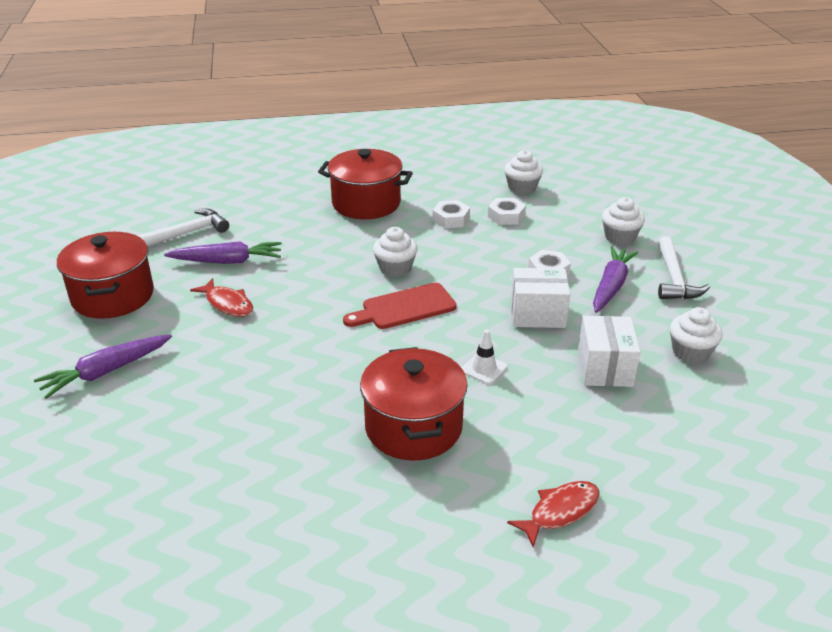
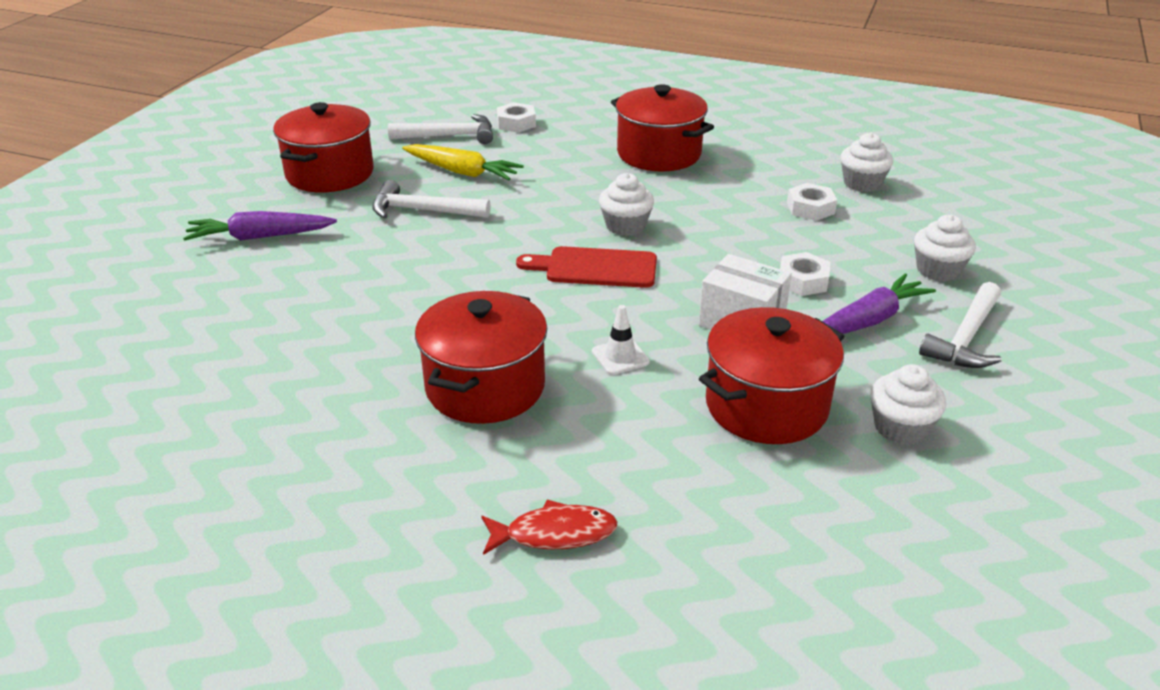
camera: 30 degrees right, 0 degrees up
purple carrot [164,241,282,264] -> yellow carrot [402,144,524,180]
red fish [190,278,253,317] -> white hammer [372,180,491,219]
white nut [433,200,470,228] -> white nut moved to [497,102,536,133]
white box [578,316,640,387] -> red pot [699,307,844,444]

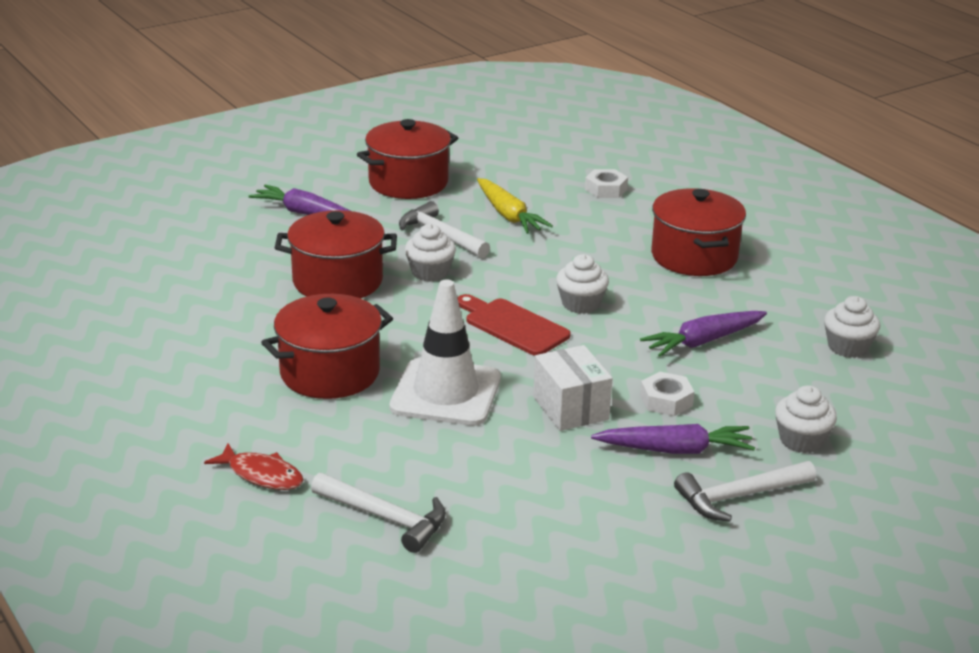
camera: 35 degrees right, 5 degrees down
white hammer [388,114,493,144] -> white hammer moved to [311,473,446,553]
white traffic cone [592,305,650,375] -> white traffic cone [389,280,501,426], size x2.37
red pot [699,307,844,444] -> red pot moved to [275,210,397,298]
white nut [787,183,837,221] -> none
white cupcake [870,364,946,445] -> white cupcake moved to [405,224,456,282]
none -> purple carrot [640,311,767,357]

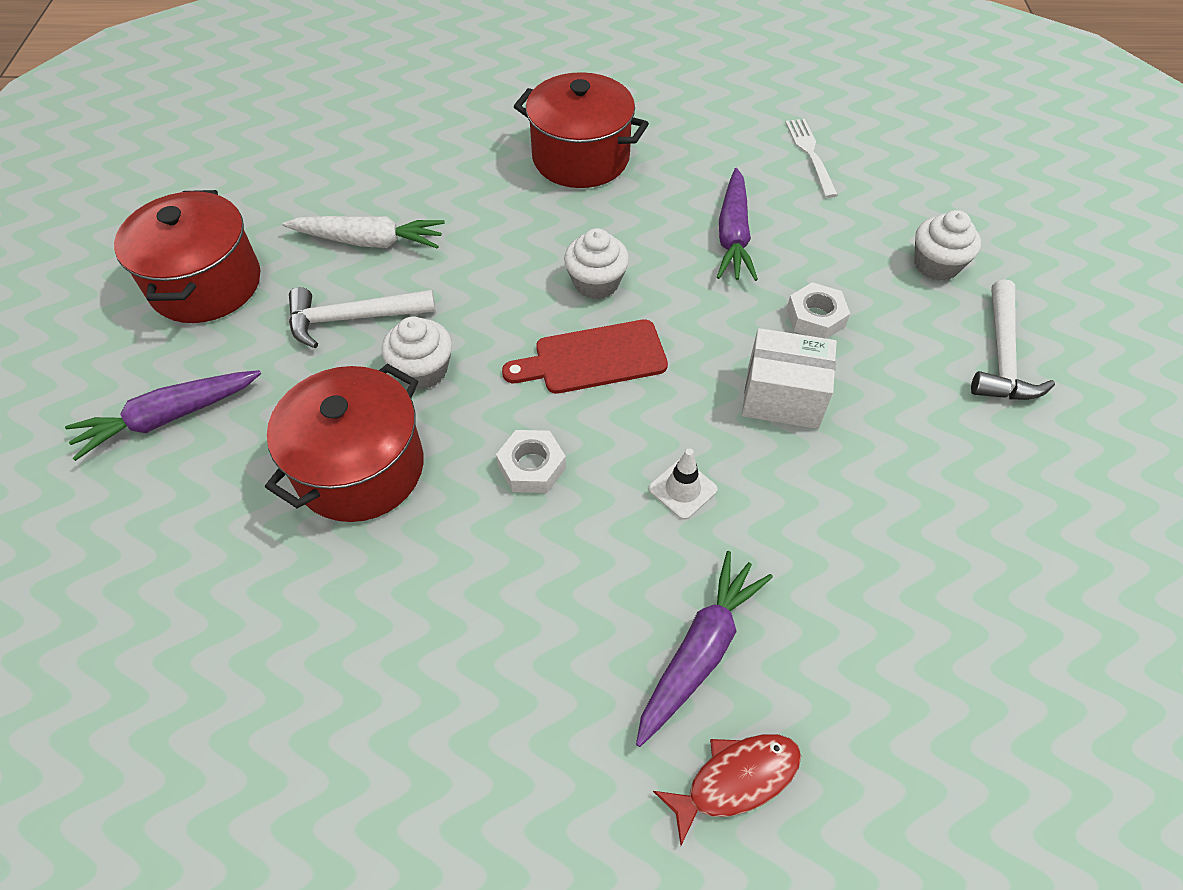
camera: 55 degrees left, 25 degrees up
red pot [261,294,393,399] -> none
white hammer [311,473,446,553] -> none
white traffic cone [389,280,501,426] -> white traffic cone [649,449,718,520], size x0.42
yellow carrot [477,178,553,234] -> white carrot [282,216,445,249]
white nut [585,169,628,198] -> white nut moved to [496,430,566,493]
purple carrot [591,424,755,454] -> purple carrot moved to [636,551,773,747]
white cupcake [824,296,880,358] -> white fork [785,119,838,198]

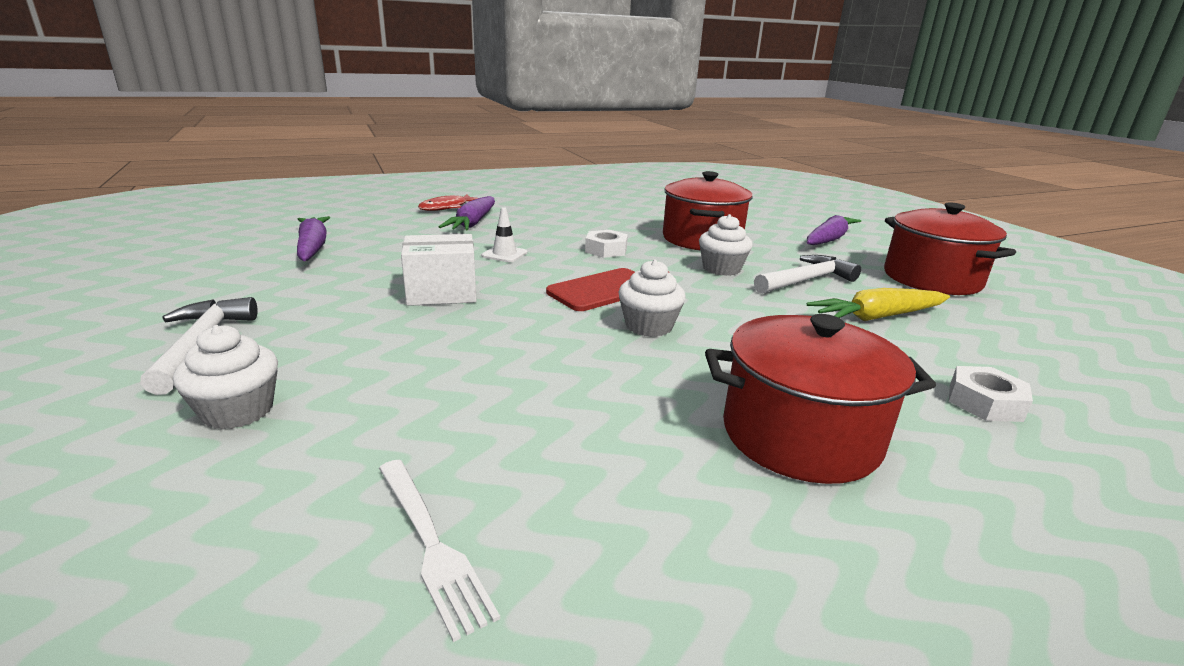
camera: 155 degrees right, 30 degrees down
white carrot [282,216,445,249] -> yellow carrot [807,288,950,321]
purple carrot [717,168,758,281] -> purple carrot moved to [297,216,330,261]
white nut [787,282,850,339] -> white nut moved to [949,366,1033,422]

